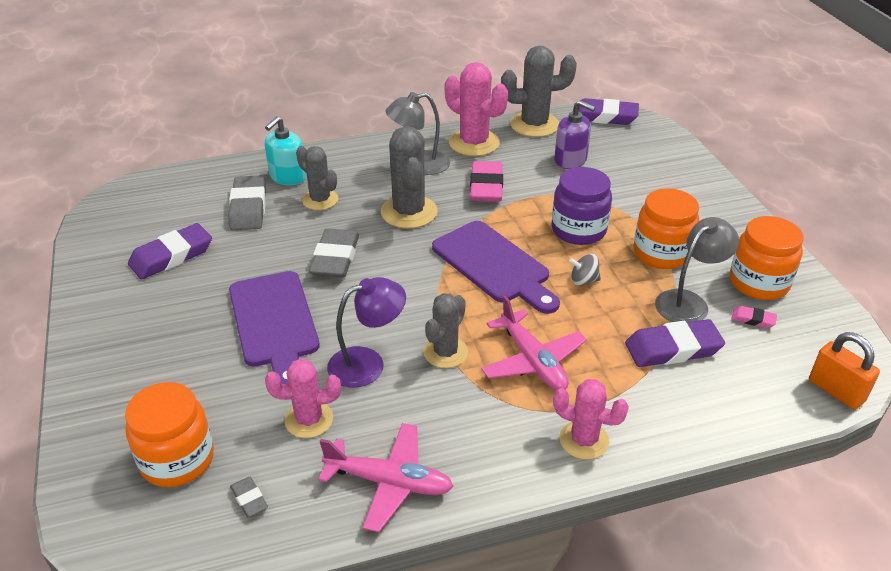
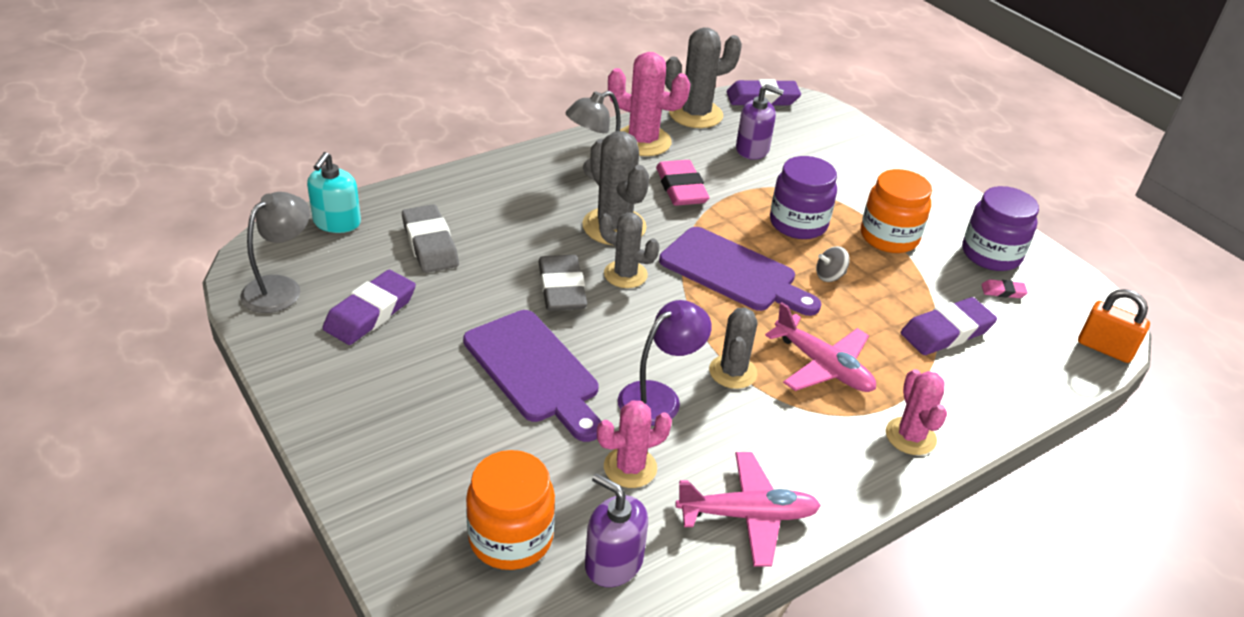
camera: 20 degrees left, 0 degrees up
grey eraser [230,477,268,517] -> purple soap dispenser [585,473,648,587]
turquoise soap dispenser [265,116,306,185] -> turquoise soap dispenser moved to [307,152,361,233]
grey cactus [296,146,339,210] -> grey cactus moved to [599,212,660,288]
pink cactus [553,379,629,460] -> pink cactus turned 75 degrees clockwise [886,369,947,455]
grey lamp [655,217,739,322] -> grey lamp moved to [240,192,310,313]
orange jar [730,216,803,300] -> purple jar [962,186,1039,271]

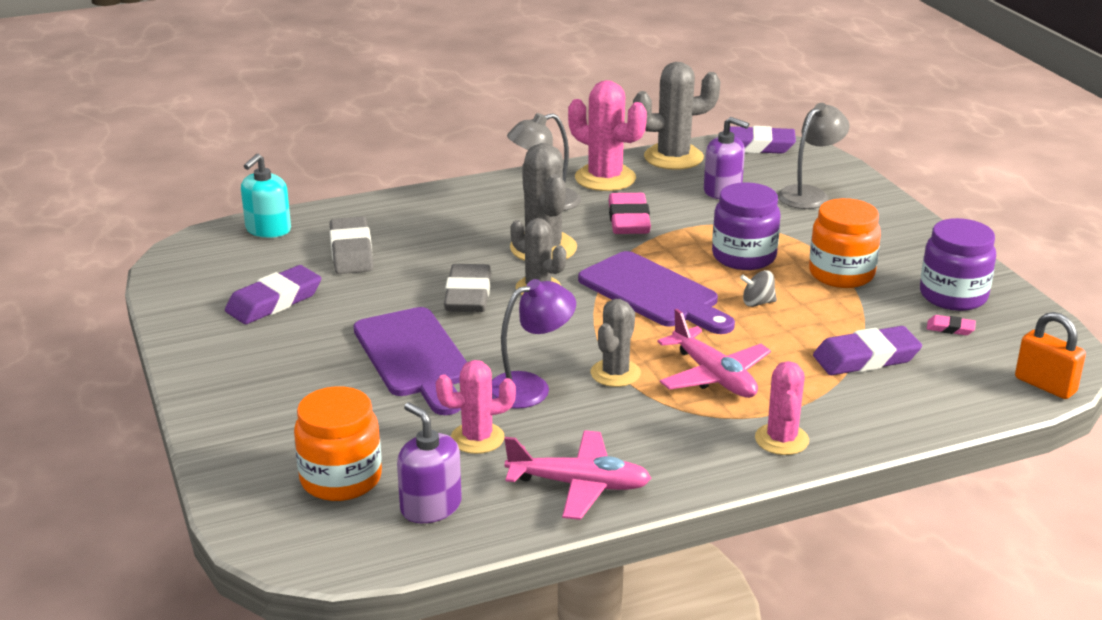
camera: 15 degrees right, 10 degrees down
grey lamp [240,192,310,313] -> grey lamp moved to [778,103,849,209]

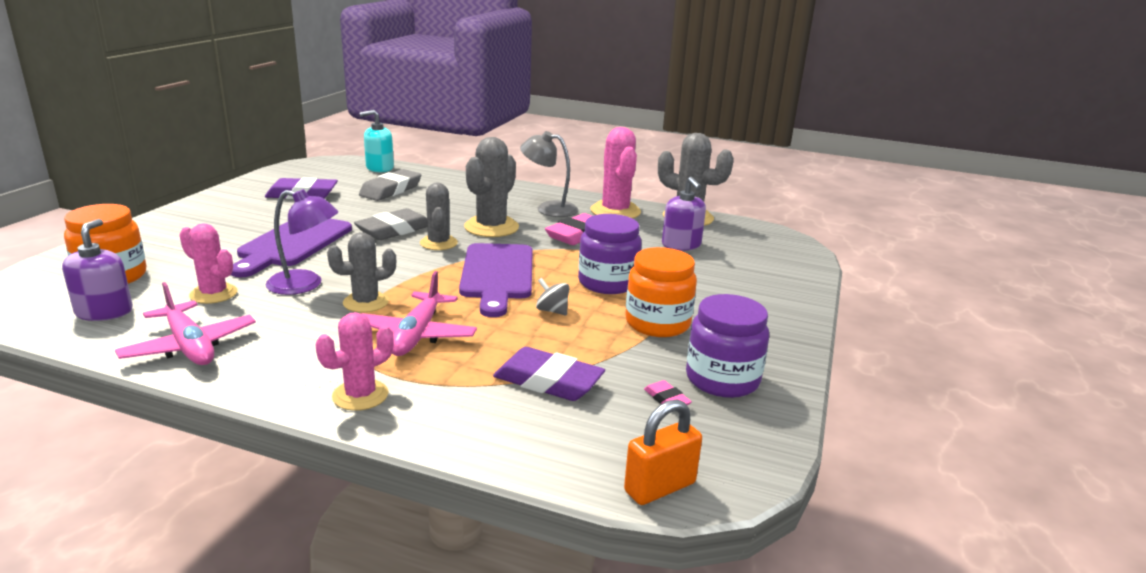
camera: 40 degrees right, 5 degrees down
purple eraser [730,126,796,154] -> none
grey lamp [778,103,849,209] -> none
orange padlock [1015,312,1086,399] -> orange padlock turned 60 degrees clockwise [624,399,702,505]

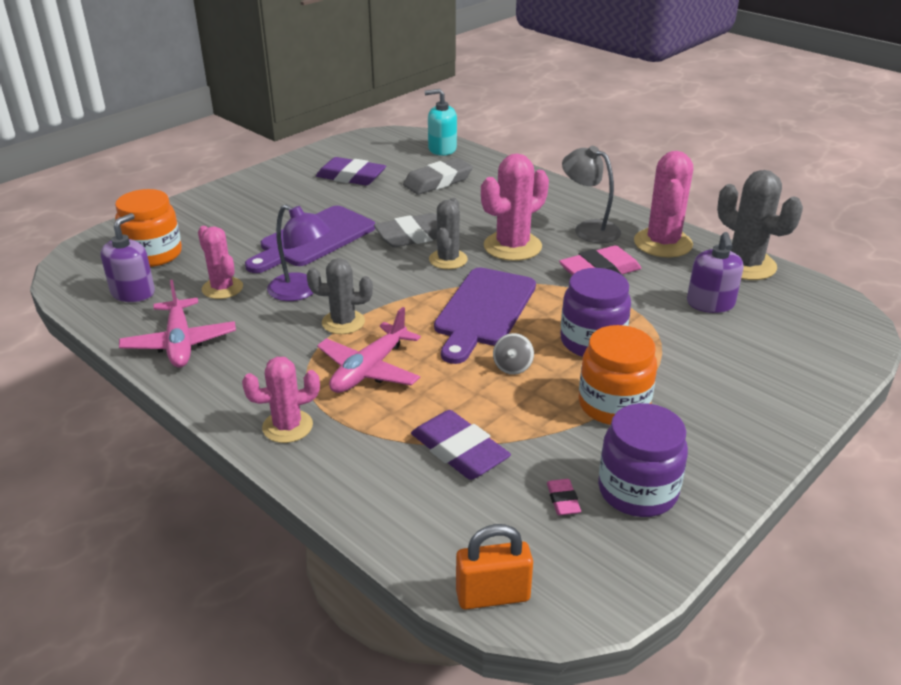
camera: 25 degrees right, 10 degrees up
grey cactus [464,137,519,237] -> pink cactus [481,153,549,261]
grey spinning top [536,278,569,315] -> grey spinning top turned 135 degrees counterclockwise [493,333,534,375]

